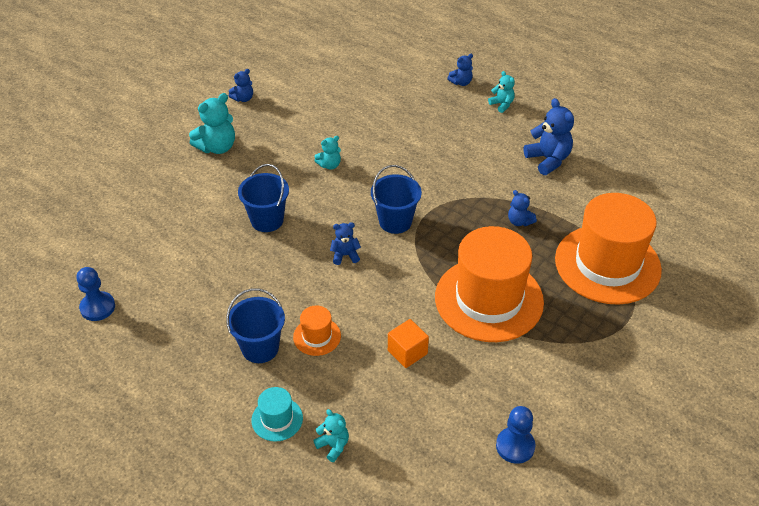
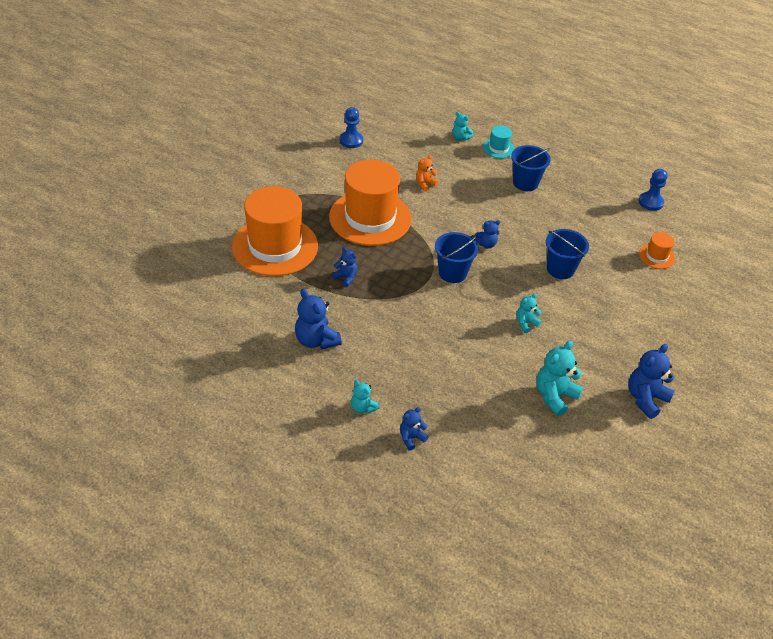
camera: 170 degrees right, 0 degrees up
turquoise teddy bear [189,93,235,154] -> turquoise teddy bear moved to [537,341,583,416]
blue teddy bear [229,69,253,102] -> blue teddy bear [628,344,675,419], size x1.74
orange hat [293,305,341,356] -> orange hat moved to [639,232,675,269]
orange cube [388,319,429,368] -> orange teddy bear [416,155,438,192]

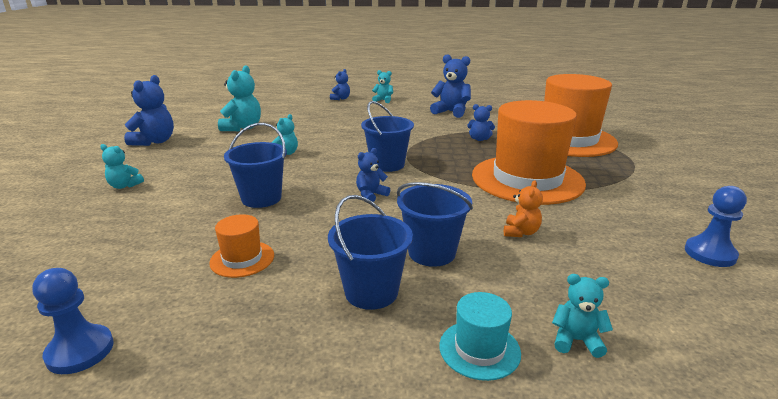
camera: 155 degrees right, 20 degrees down
orange hat [639,232,675,269] -> orange hat moved to [209,214,274,278]
none -> turquoise teddy bear [100,144,144,189]
none -> blue bucket [397,182,473,267]

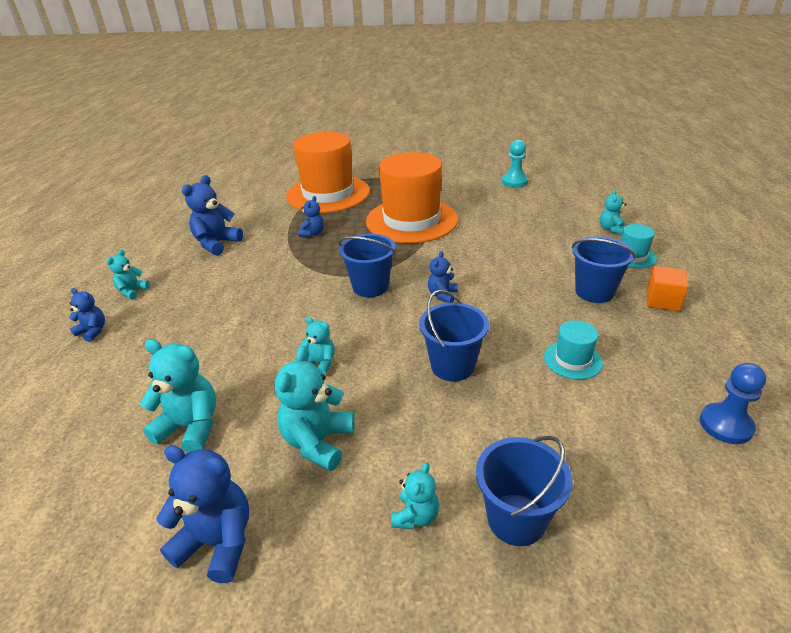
camera: 85 degrees left, 10 degrees up
orange hat [209,214,274,278] -> turquoise hat [544,320,603,380]
blue teddy bear [356,148,390,202] -> blue teddy bear turned 60 degrees clockwise [428,251,458,303]
blue bucket [397,182,473,267] -> blue bucket moved to [476,436,573,546]
orange teddy bear [504,180,543,237] -> none
blue pawn [685,186,747,267] -> turquoise pawn [502,140,528,187]
none -> turquoise teddy bear [275,346,355,471]
none -> orange cube [647,266,689,311]

